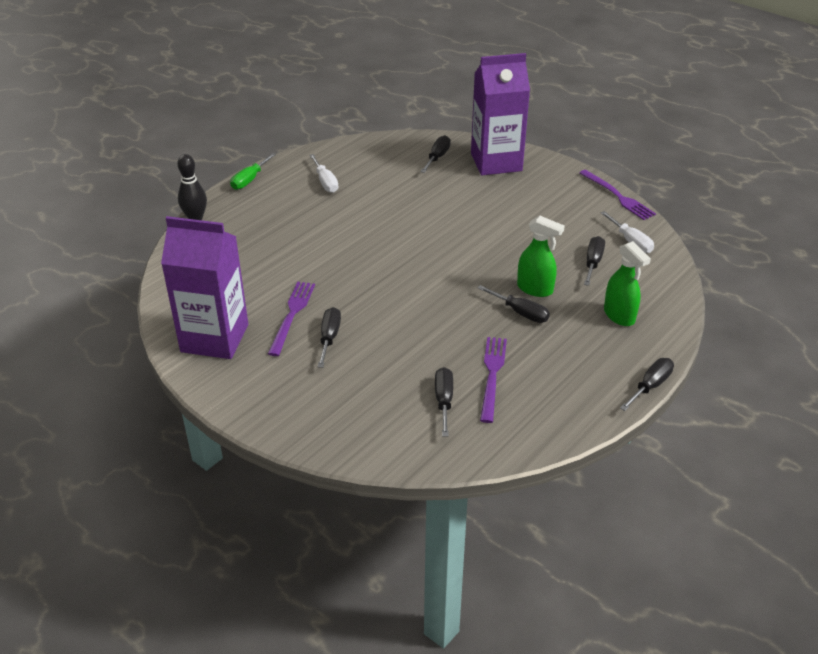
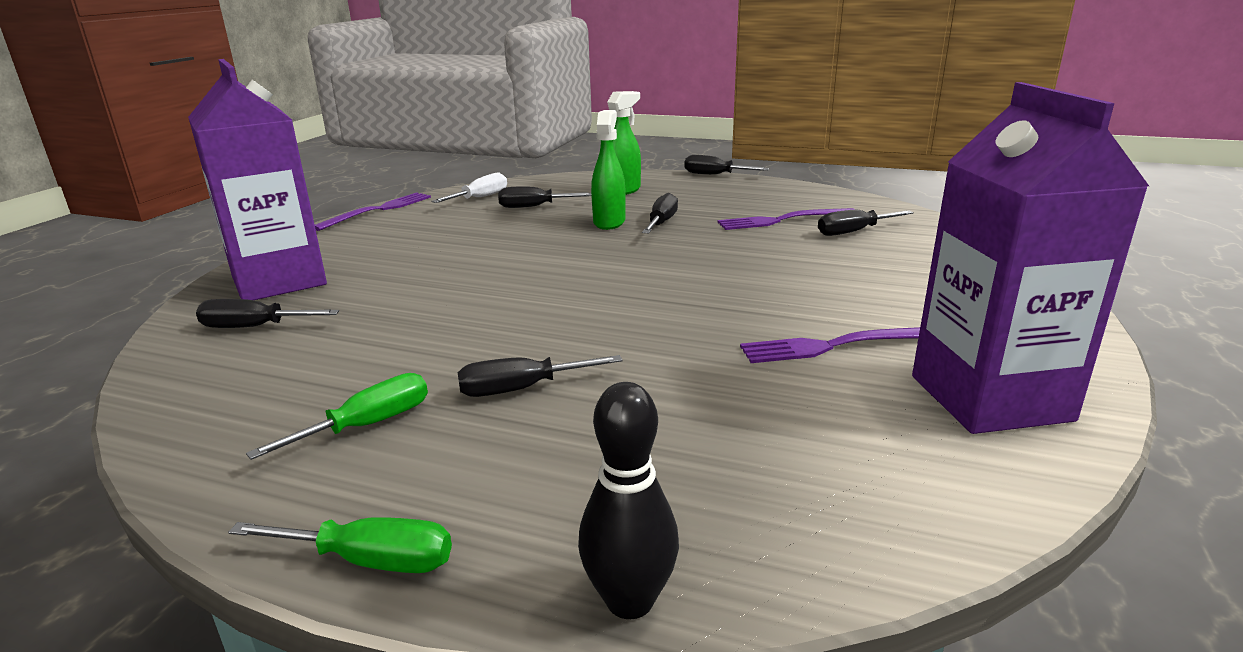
camera: 110 degrees left, 15 degrees down
white screwdriver [309,154,338,193] -> green screwdriver [246,373,428,460]
black screwdriver [318,307,341,368] -> black screwdriver moved to [458,355,622,397]

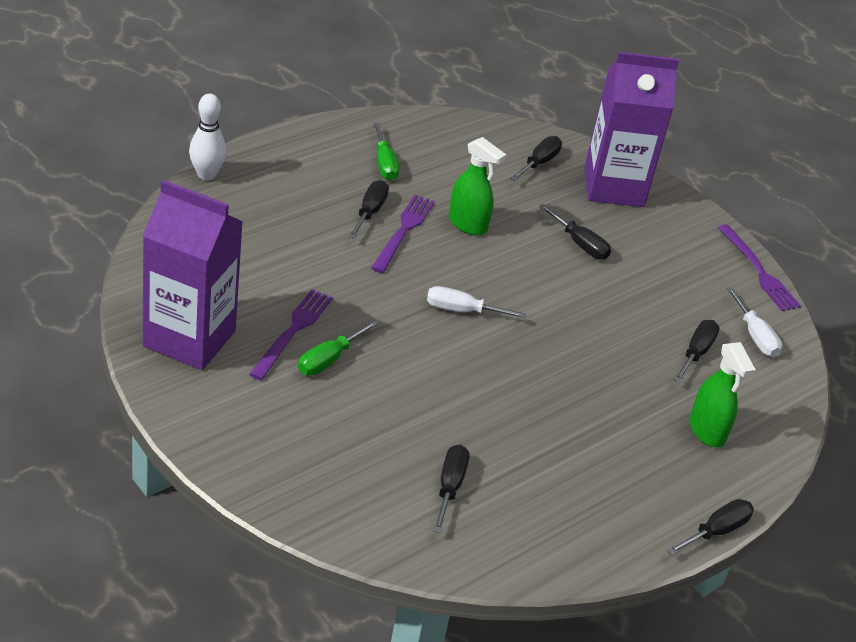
camera: 115 degrees right, 15 degrees up
green screwdriver [228,517,452,573] -> green screwdriver moved to [298,320,378,375]
black bowling pin [578,382,679,619] -> white bowling pin [189,94,226,181]
green spray bottle [591,110,626,230] -> green spray bottle moved to [449,137,506,236]
black screwdriver [642,193,678,233] -> black screwdriver moved to [539,204,611,260]
purple fork [718,208,856,230] -> purple fork moved to [371,195,435,273]
none -> white screwdriver [427,286,527,318]

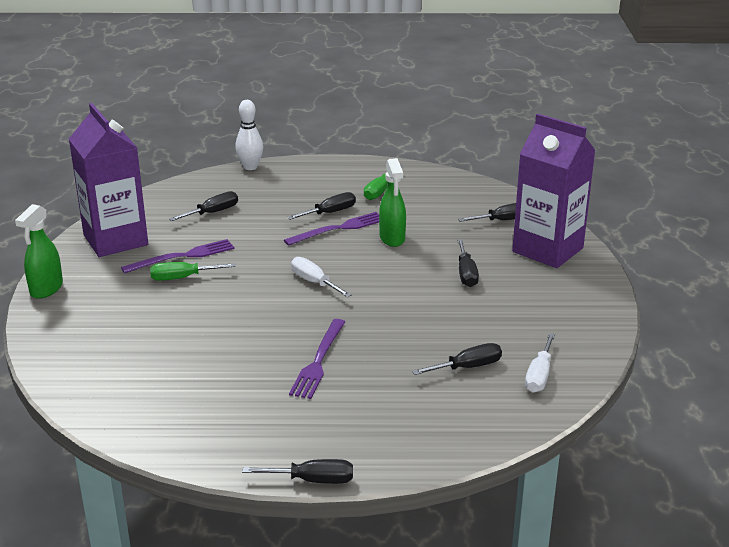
camera: 45 degrees right, 10 degrees down
black screwdriver [433,445,469,533] -> black screwdriver moved to [169,191,238,221]
green spray bottle [690,342,756,447] -> green spray bottle moved to [15,204,63,299]
purple fork [718,224,801,311] -> purple fork moved to [289,319,345,399]

